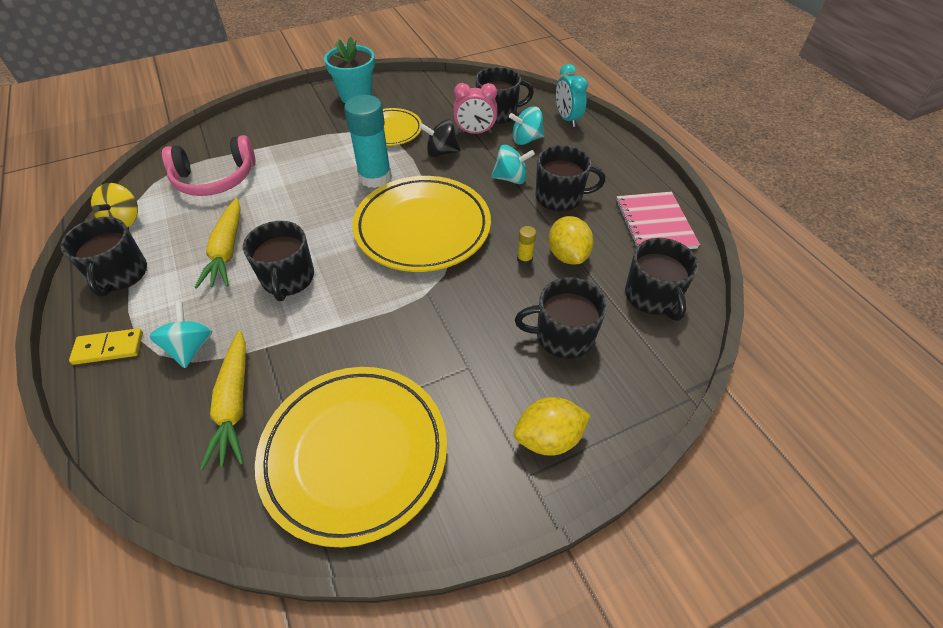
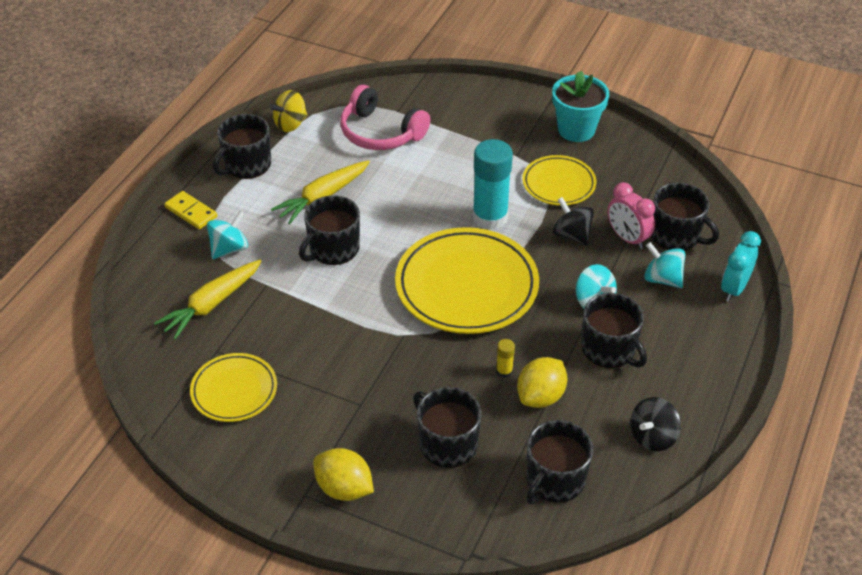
camera: 50 degrees right, 5 degrees down
yellow plate [255,367,447,547] -> yellow plate [190,353,277,422], size x0.56
pink notebook [616,192,700,249] -> black spinning top [630,397,681,451]

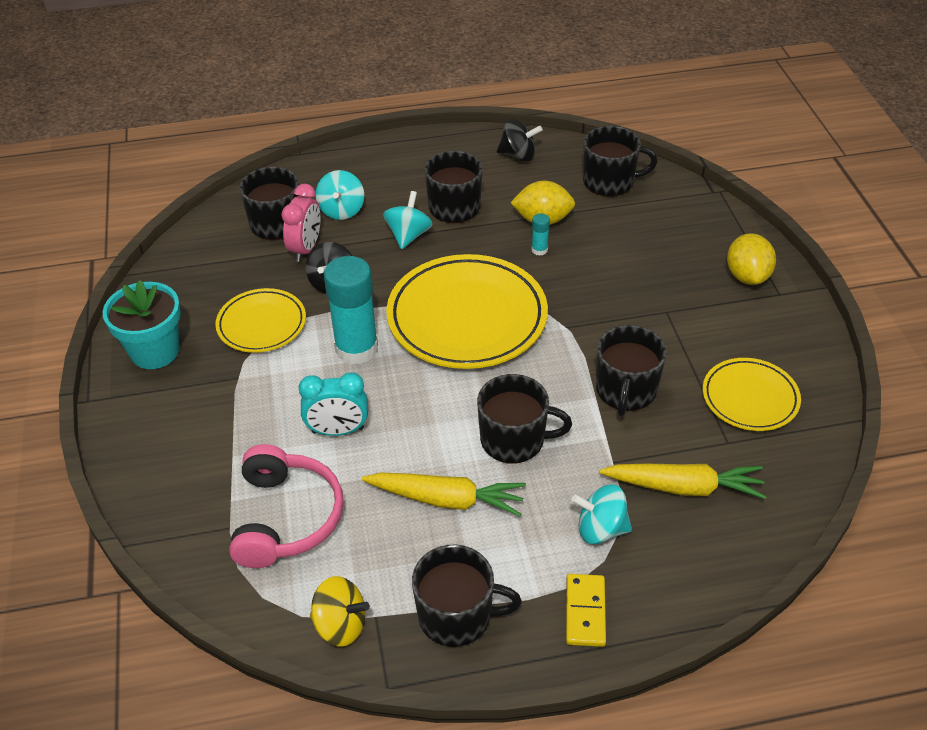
camera: 125 degrees left, 0 degrees up
black mug [413,387,482,468] -> black mug moved to [596,325,667,416]
yellow glue stick [496,339,515,378] -> turquoise glue stick [531,213,550,256]
turquoise clock [721,231,761,302] -> turquoise clock moved to [298,372,368,436]

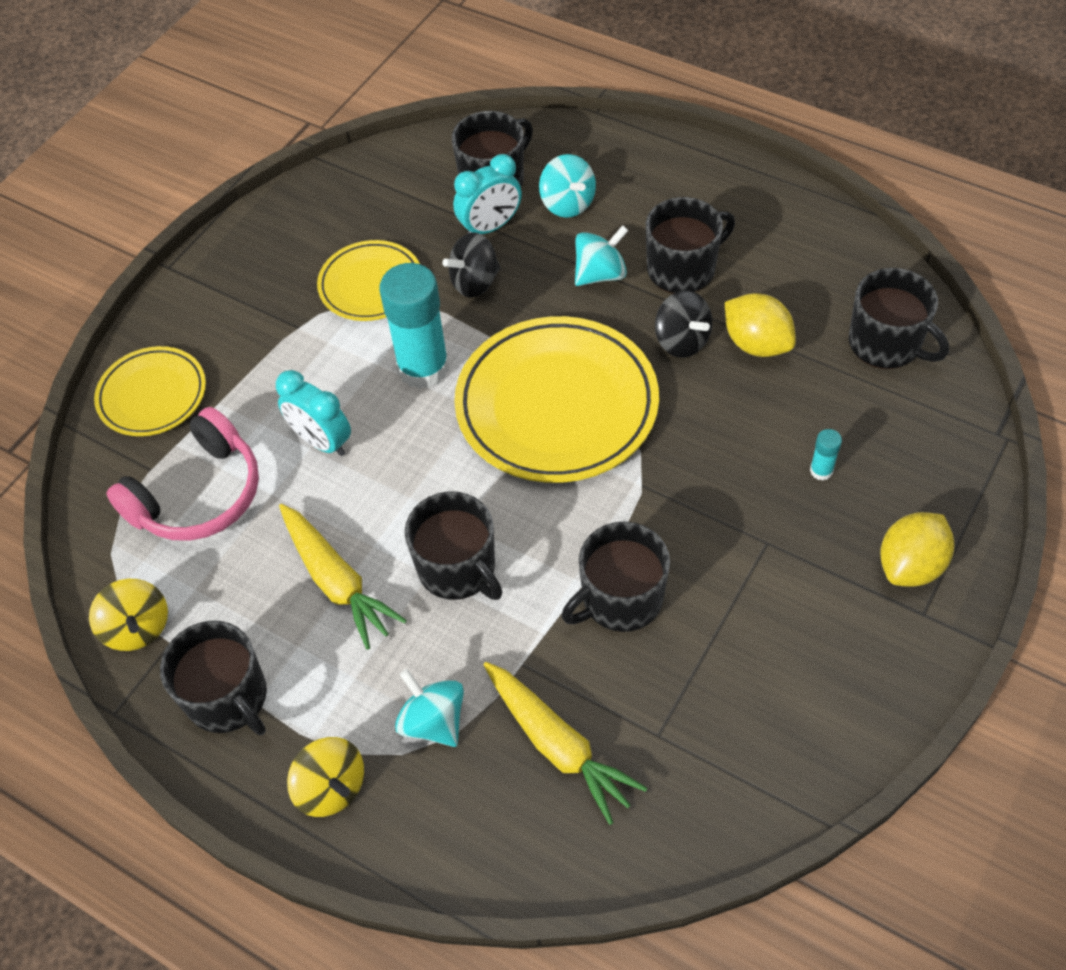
camera: 45 degrees right, 10 degrees up
turquoise flower pot [103,280,181,369] -> none
pink clock [282,184,321,262] -> turquoise clock [453,154,522,234]
turquoise spinning top [316,170,364,220] -> turquoise spinning top turned 75 degrees counterclockwise [539,154,596,218]
black spinning top [497,118,542,162] -> black spinning top moved to [655,290,713,358]
turquoise glue stick [531,213,550,256] -> turquoise glue stick moved to [810,429,842,481]
yellow domino [566,574,606,647] -> yellow spinning top [287,737,364,817]
yellow plate [703,358,801,431] -> yellow plate moved to [94,346,206,436]

